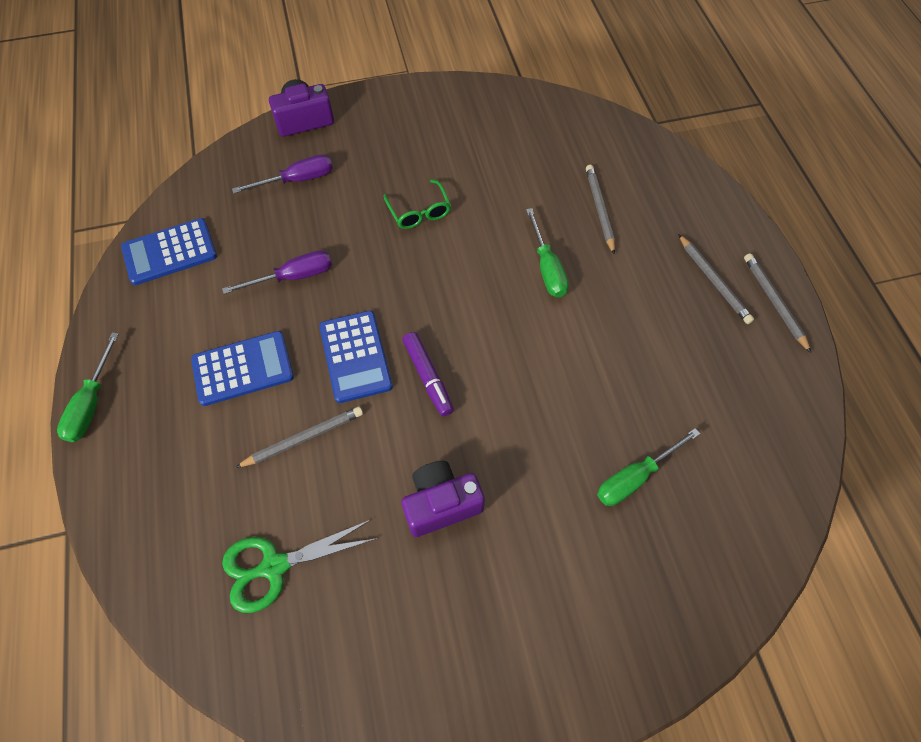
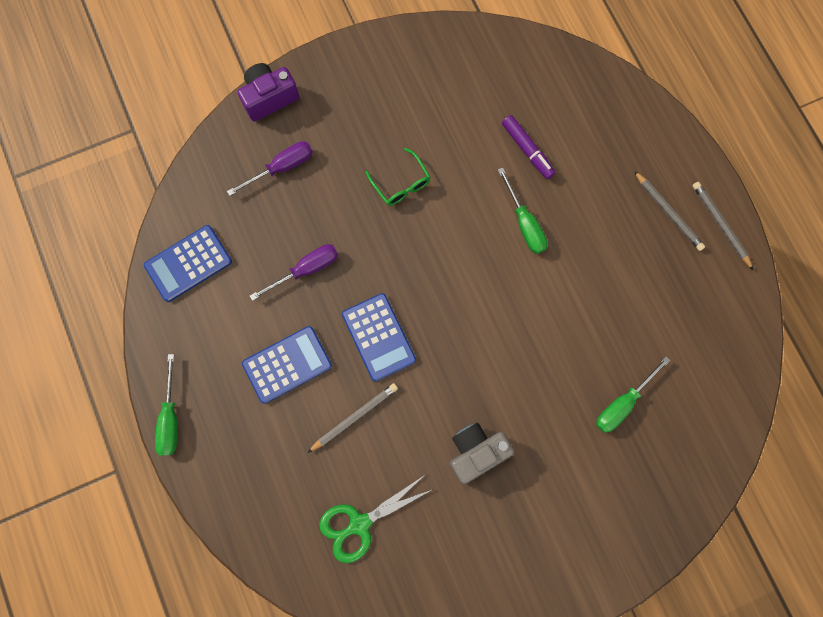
camera: 10 degrees left, 15 degrees up
purple camera [401,461,485,537] -> grey camera [449,423,514,484]
purple marker [402,332,454,416] -> purple marker moved to [502,115,556,179]
grey pencil [586,165,615,255] -> none

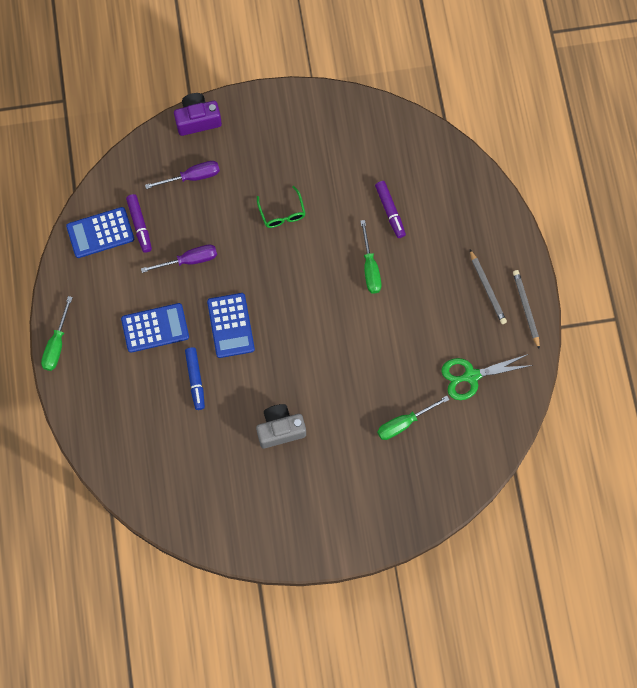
camera: 15 degrees right, 5 degrees down
grey pencil [307,383,398,453] -> blue marker [185,347,205,410]
green scissors [319,475,433,563] -> green scissors moved to [441,354,533,400]
none -> purple marker [126,194,152,253]

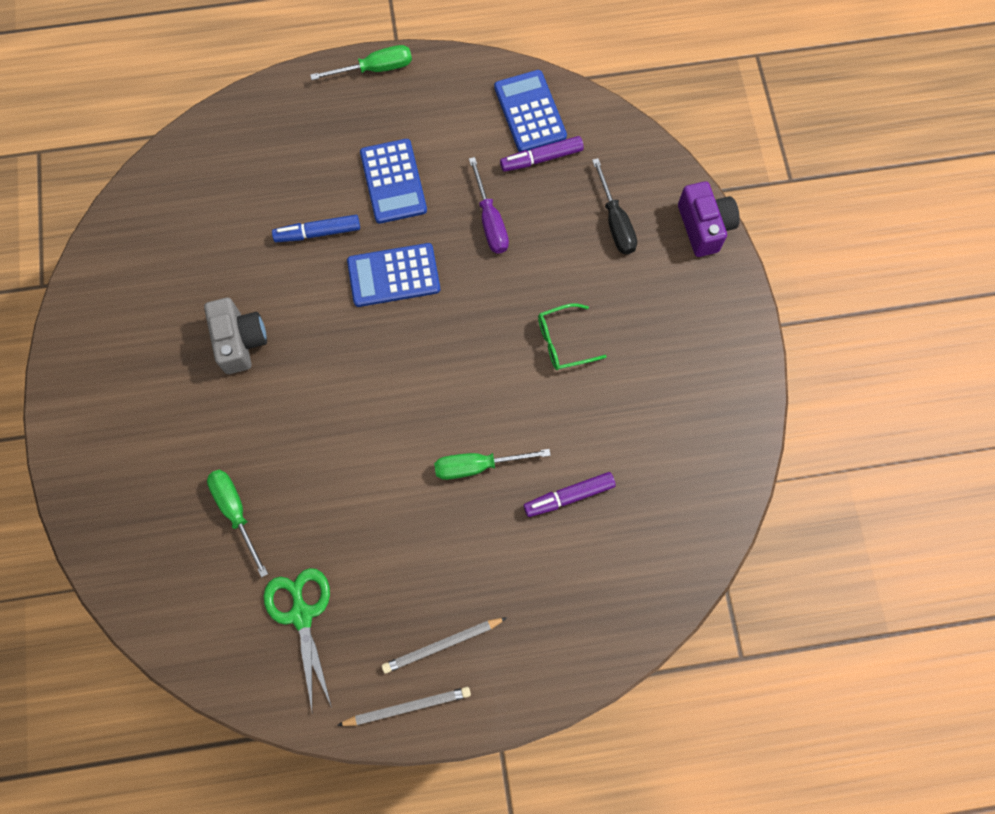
camera: 90 degrees right, 0 degrees up
green screwdriver [41,296,73,371] -> green screwdriver turned 150 degrees clockwise [310,45,412,80]
purple screwdriver [145,161,220,189] -> black screwdriver [592,158,637,254]

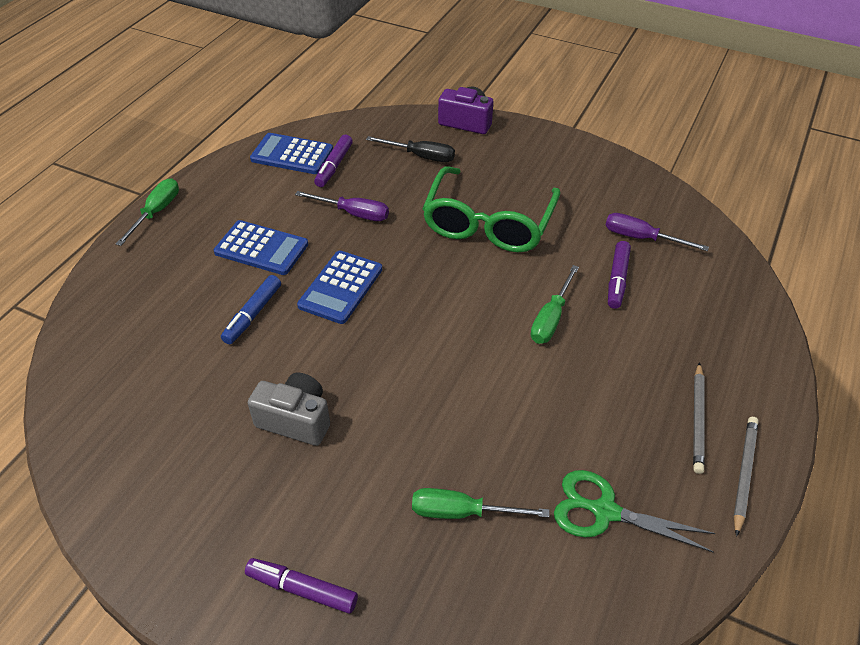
camera: 55 degrees left, 25 degrees down
green glasses [538,303,607,370] -> green glasses [422,166,561,253], size x2.16
none -> purple marker [245,558,358,614]
none -> purple screwdriver [605,213,709,251]

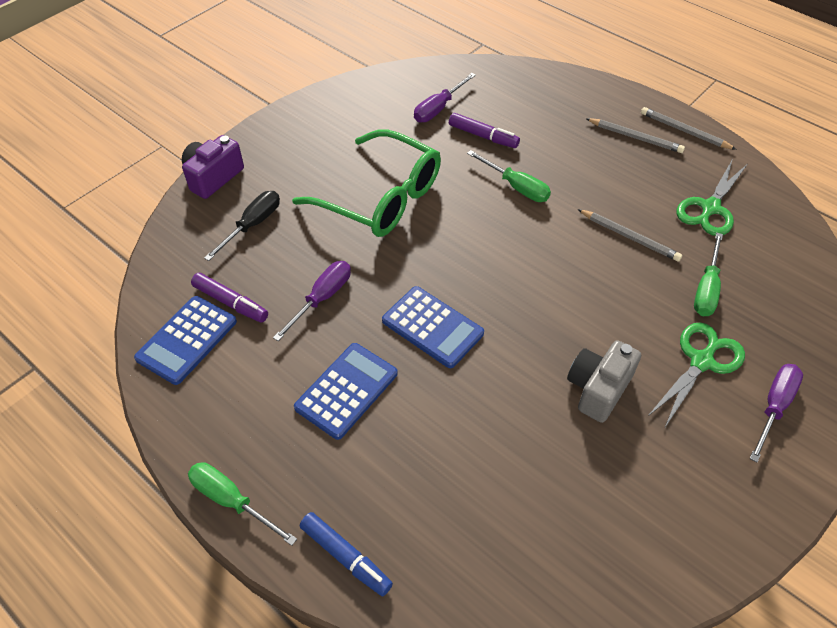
camera: 75 degrees left, 5 degrees up
blue marker [221,275,281,344] -> blue marker moved to [300,512,393,596]
purple marker [245,558,358,614] -> purple screwdriver [749,364,803,462]
none -> grey pencil [578,209,682,262]
none -> green scissors [647,322,745,429]

